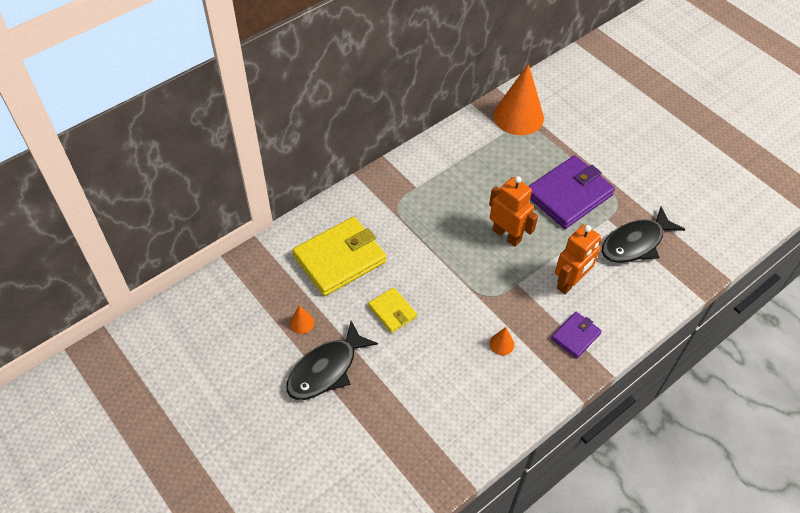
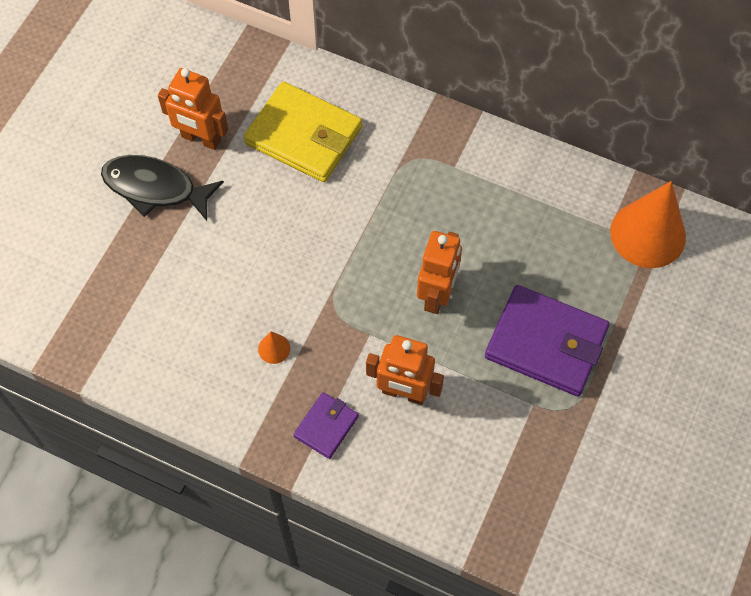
camera: 65 degrees right, 10 degrees up
orange cone [290,305,315,334] -> orange robot [158,68,228,150]
yellow wallet [368,287,417,333] -> none
purple wallet [551,312,602,359] -> purple wallet turned 75 degrees counterclockwise [293,392,359,459]
black fish [602,206,685,263] -> none

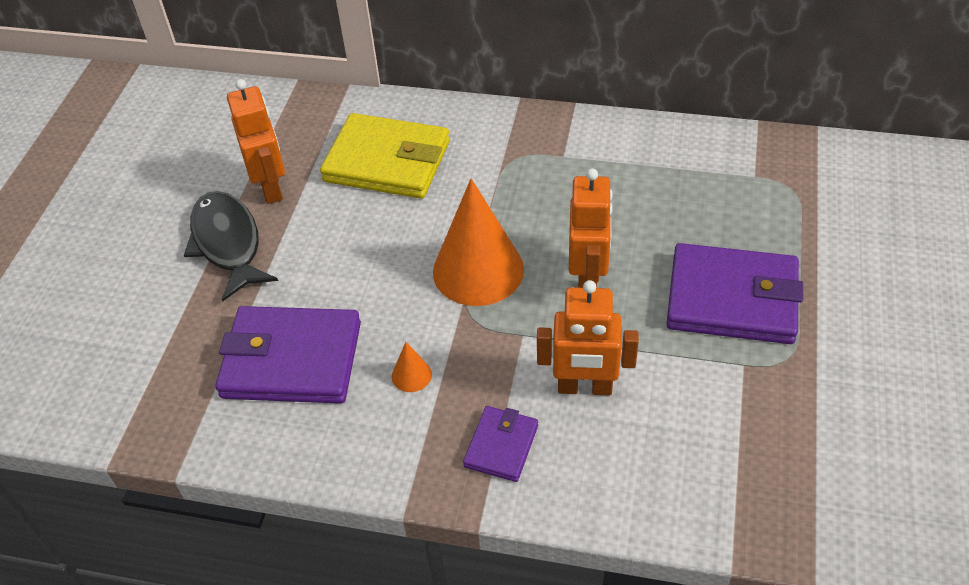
camera: 10 degrees left, 15 degrees down
black fish [101,155,224,221] -> black fish turned 60 degrees clockwise [184,191,278,301]
orange robot [158,68,228,150] -> orange robot turned 120 degrees counterclockwise [227,79,285,204]
orange cone [610,181,686,268] -> orange cone moved to [433,178,524,306]
none -> purple wallet [215,306,361,404]

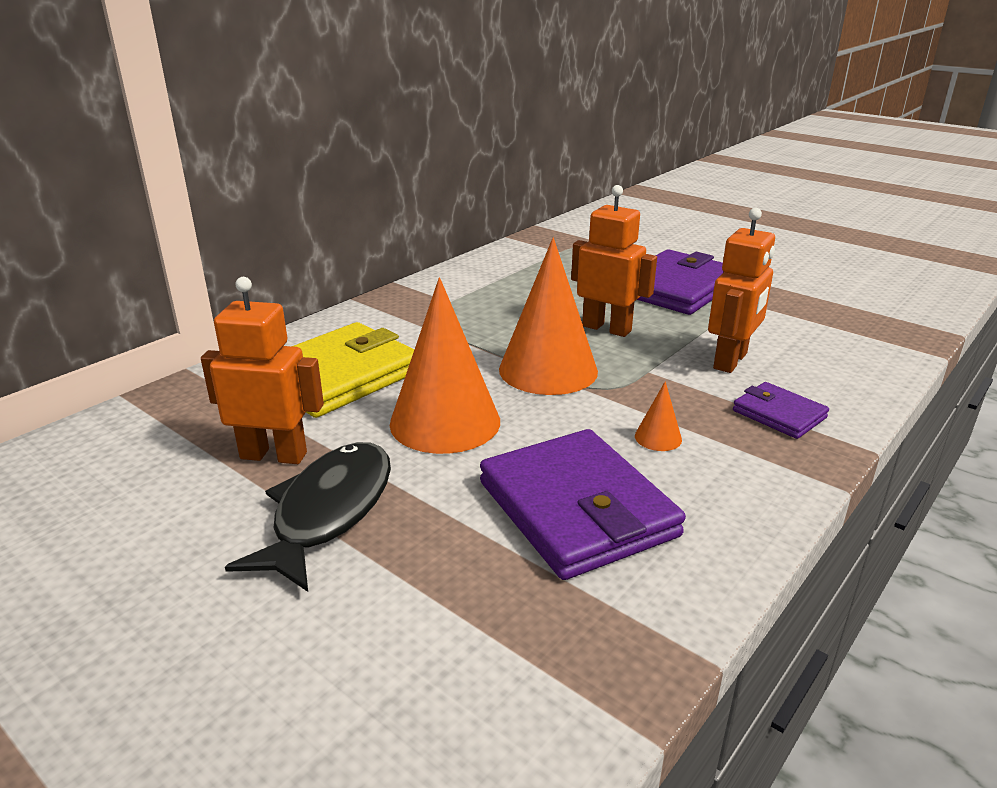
camera: 65 degrees left, 20 degrees down
black fish [184,191,278,301] -> black fish turned 105 degrees clockwise [225,442,391,592]
purple wallet [215,306,361,404] -> purple wallet turned 60 degrees counterclockwise [480,429,686,580]
none -> orange cone [390,278,500,454]

